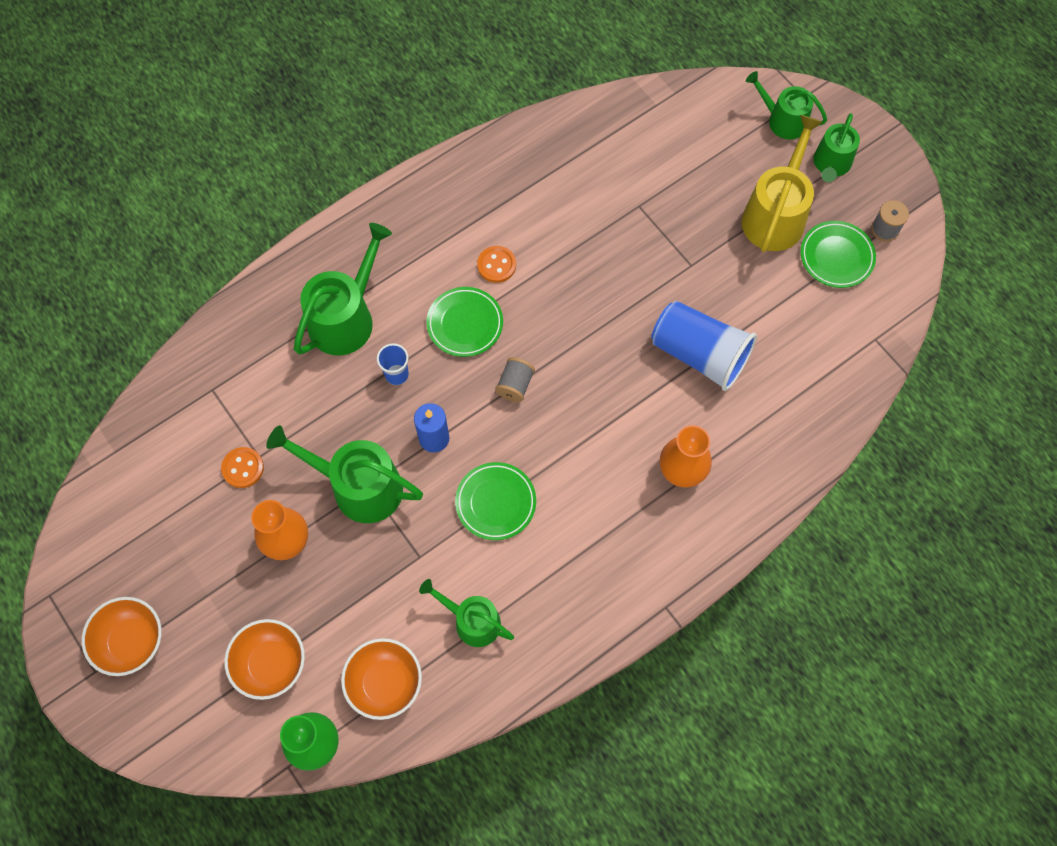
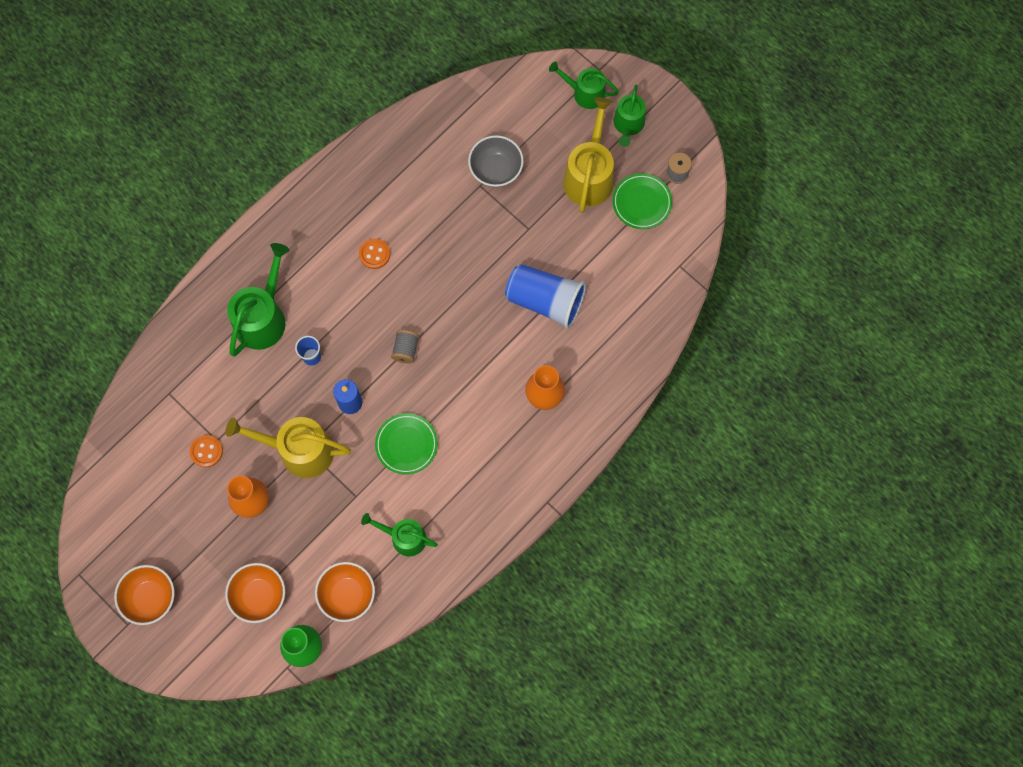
camera: 10 degrees left, 5 degrees up
green watering can [266,425,423,523] -> yellow watering can [225,417,351,478]
green plate [427,287,503,357] -> none
none -> grey bowl [468,135,524,187]

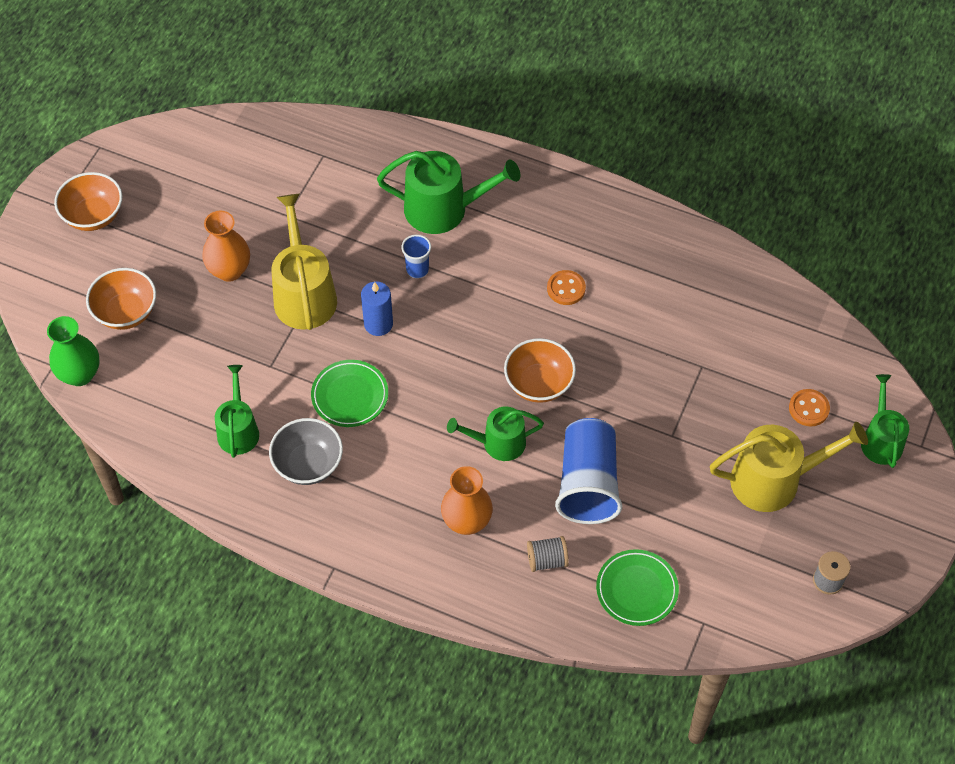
camera: 70 degrees right, 15 degrees down
orange button [190,435,223,467] -> orange button moved to [789,389,830,426]
orange bowl [315,562,375,622] -> orange bowl moved to [504,338,576,403]
grey spool [391,330,419,363] -> grey spool moved to [527,536,569,572]
grey bowl [468,135,524,187] -> grey bowl moved to [269,418,343,485]
green plate [612,173,672,229] -> green plate moved to [596,549,679,626]
green watering can [614,85,646,147] -> green watering can moved to [447,407,544,461]

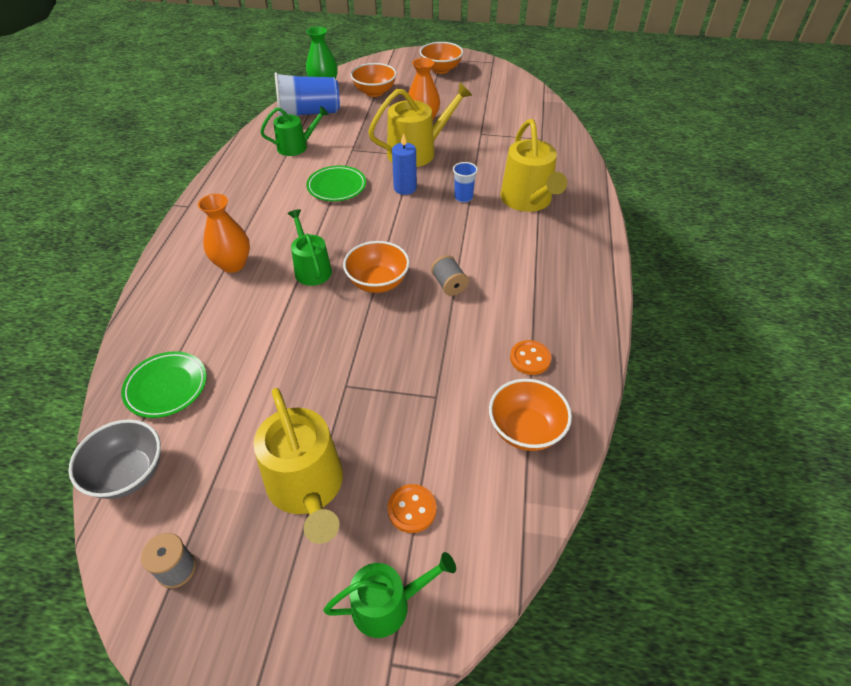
camera: 75 degrees right, 10 degrees down
grey bowl [269,418,343,485] -> grey bowl moved to [68,419,161,499]
green watering can [377,151,520,234] -> yellow watering can [500,119,567,212]
grey spool [527,536,569,572] -> grey spool moved to [431,255,469,296]
orange button [547,270,586,305] -> orange button moved to [510,340,551,375]
blue cup [555,418,623,524] -> blue cup moved to [275,72,340,116]
none -> orange bowl [489,379,572,451]

